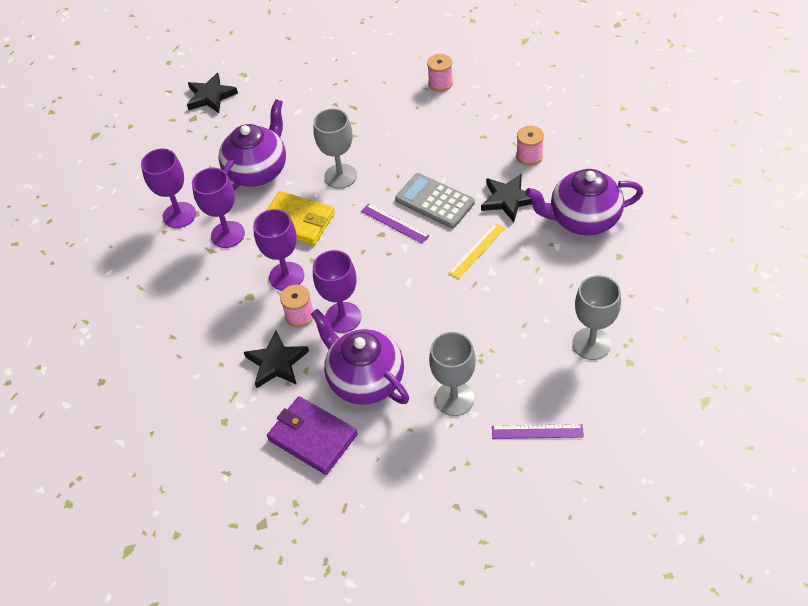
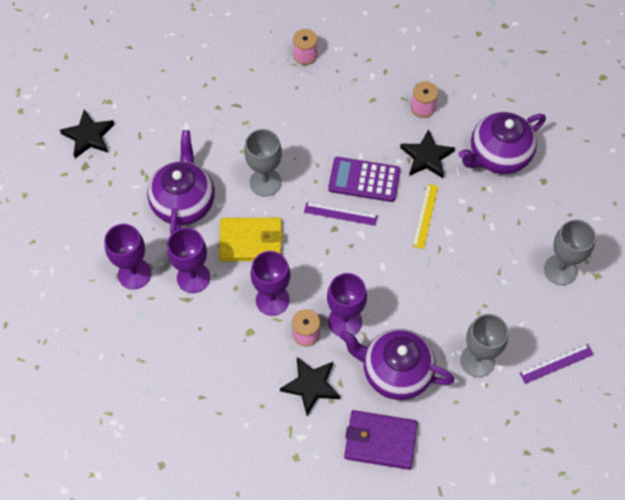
camera: 30 degrees left, 10 degrees up
grey calculator [395,173,475,228] -> purple calculator [328,157,400,202]

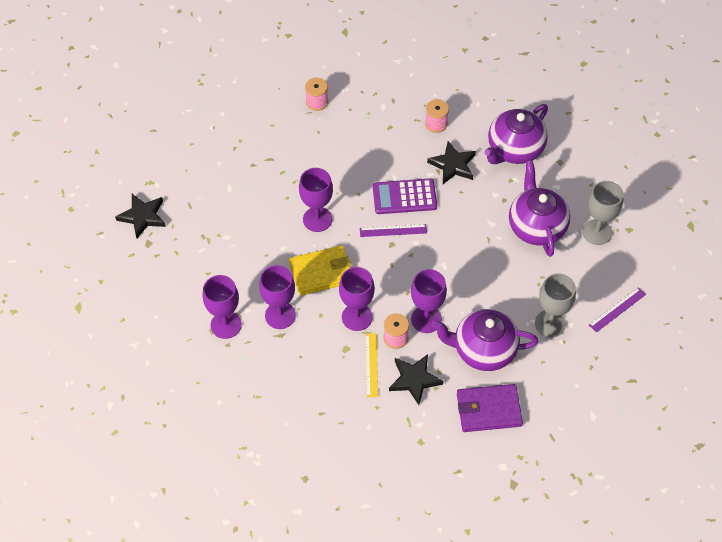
camera: 15 degrees left, 5 degrees down
purple teapot [147,130,215,234] -> purple teapot moved to [509,160,570,257]
grey goblet [244,129,282,197] -> purple goblet [299,168,333,232]
yellow ruler [413,184,438,249] -> yellow ruler moved to [365,333,378,397]

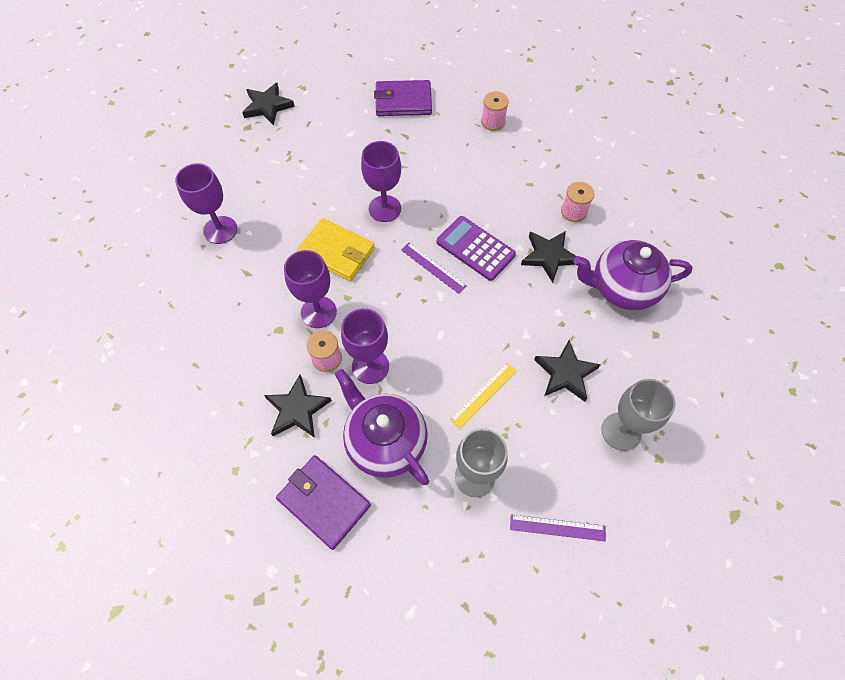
camera: 45 degrees right, 5 degrees up
purple goblet [259,265,296,329] -> none
yellow ruler [365,333,378,397] -> yellow ruler moved to [450,363,517,429]
purple teapot [509,160,570,257] -> black star [534,340,601,402]
none -> purple wallet [374,80,432,116]

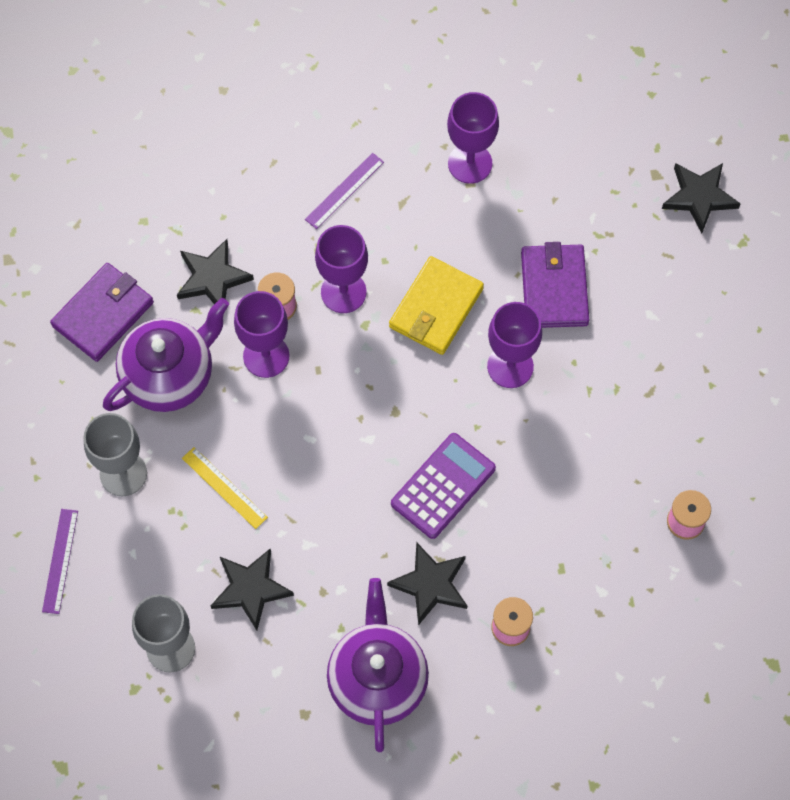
camera: 90 degrees right, 5 degrees up
purple wallet [374,80,432,116] -> purple wallet moved to [521,242,589,328]
purple ruler [401,243,467,294] -> purple ruler moved to [305,153,384,229]

